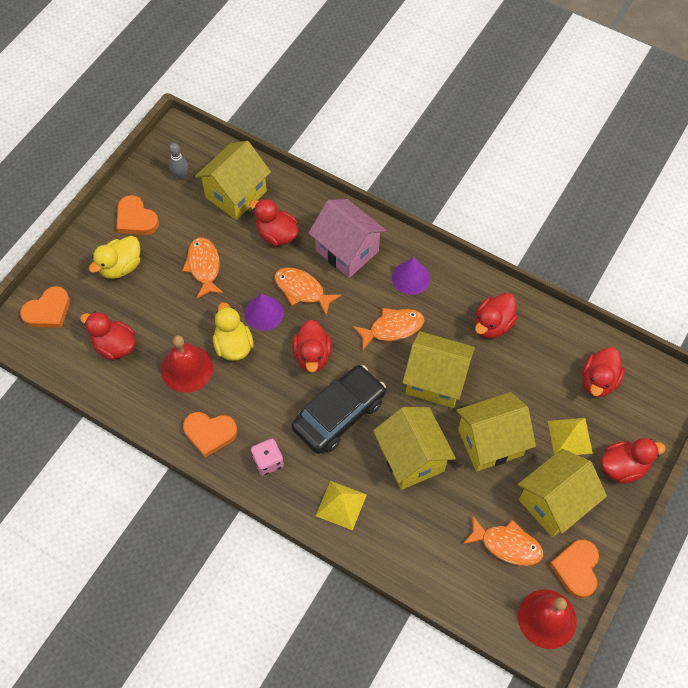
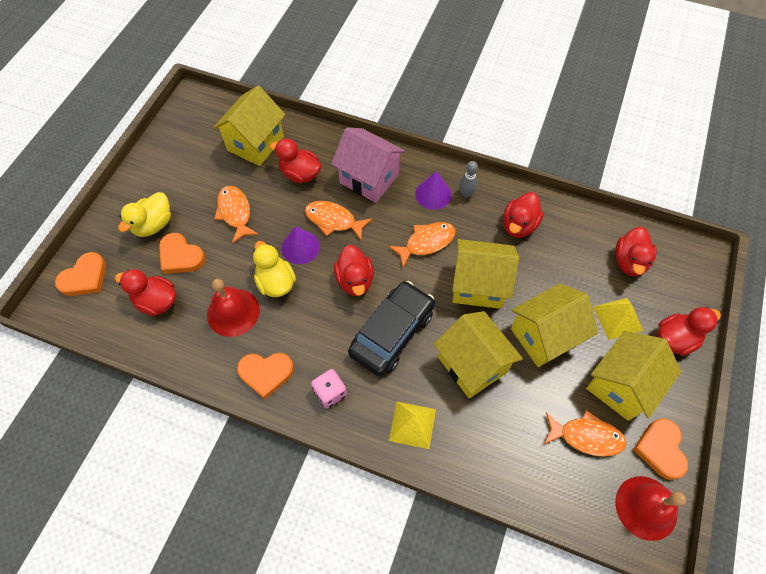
camera: 10 degrees left, 0 degrees up
orange heart [116,195,159,235] -> orange heart moved to [159,233,206,274]
grey bowling pin [169,143,188,179] -> grey bowling pin moved to [459,161,478,198]

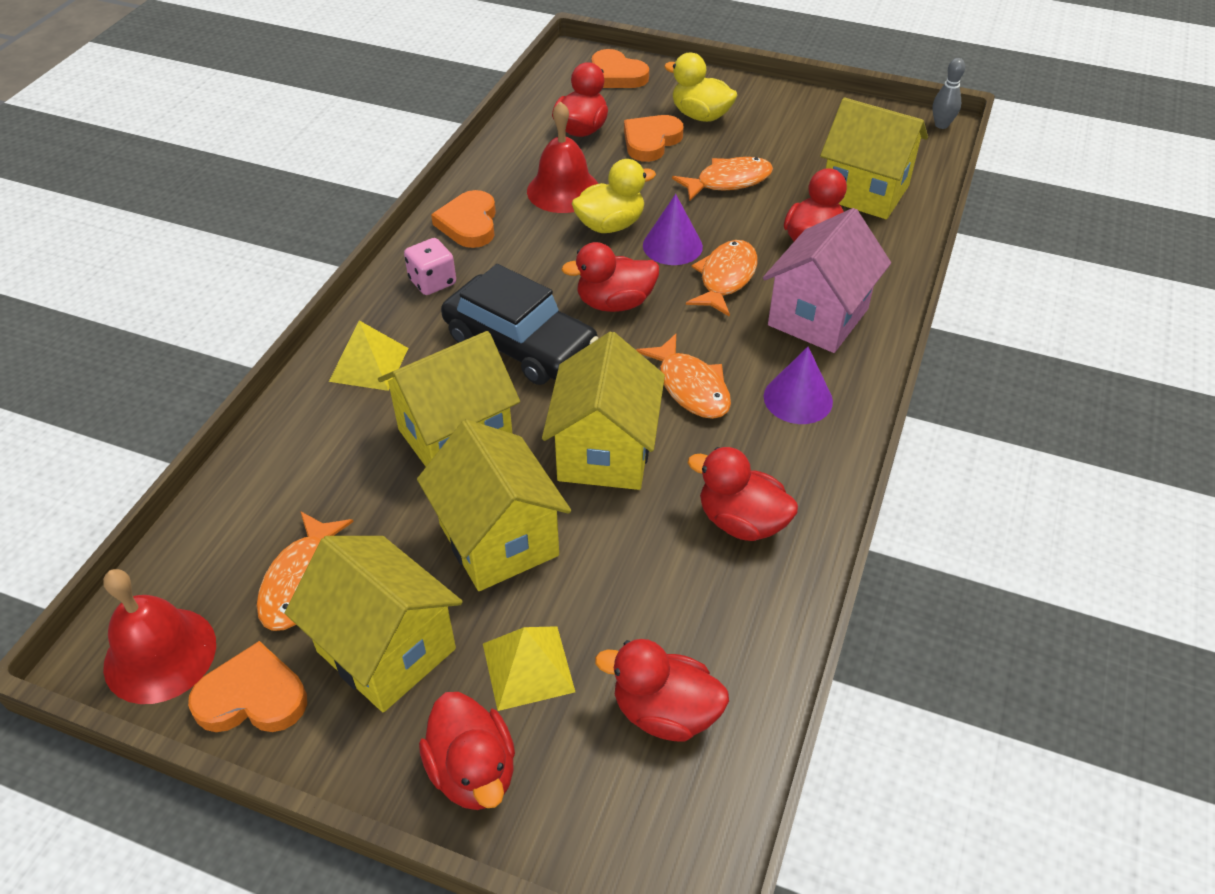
camera: 90 degrees right, 15 degrees down
grey bowling pin [459,161,478,198] -> grey bowling pin moved to [932,58,965,129]

